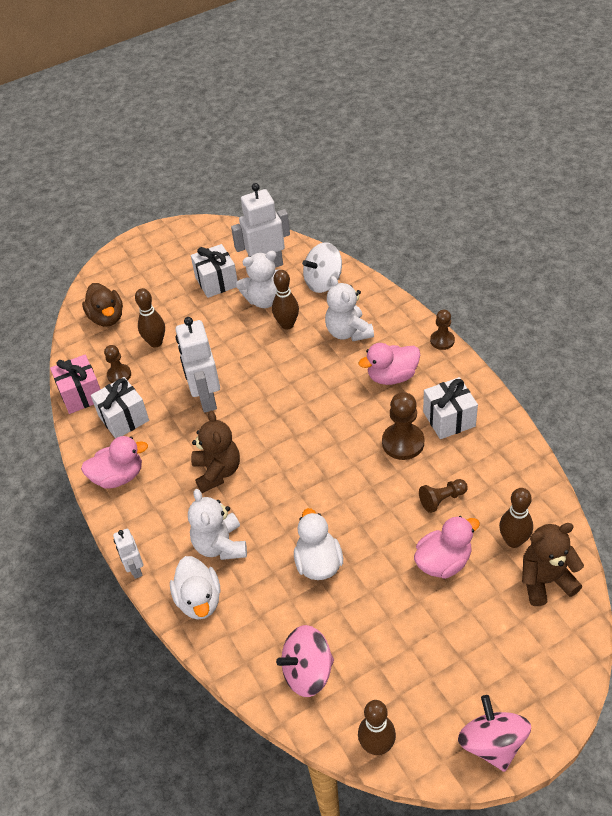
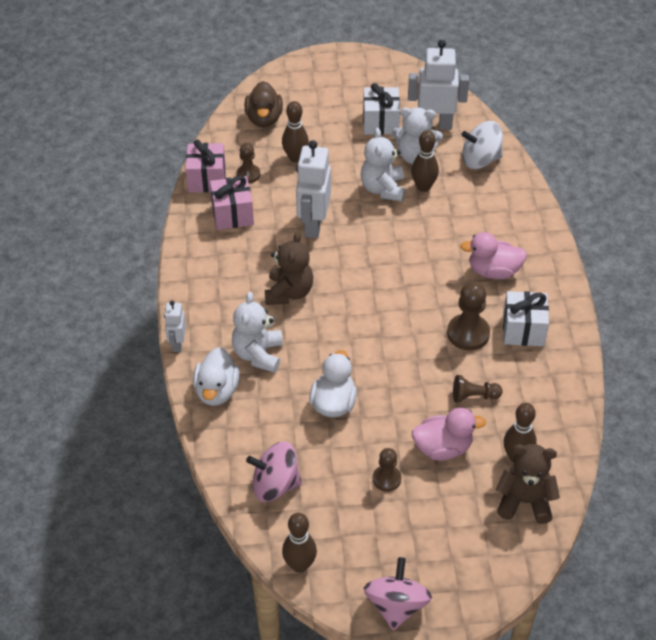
camera: 20 degrees right, 0 degrees up
pink duck [81,436,148,488] -> none
white gift [91,377,149,439] -> pink gift [210,176,254,230]
white teddy bear [325,276,374,341] -> white teddy bear moved to [360,128,405,202]
brown pawn [430,310,455,350] -> brown pawn moved to [373,448,401,492]

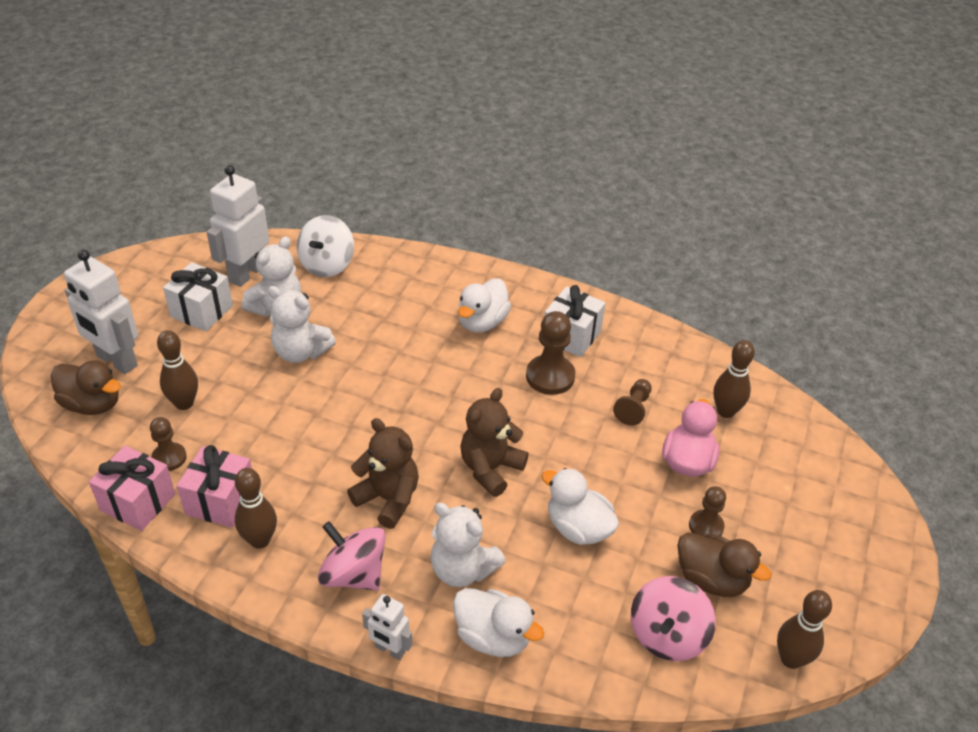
camera: 65 degrees left, 5 degrees down
white robot [296,140,331,238] -> white robot moved to [64,250,138,374]
pink spinning top [364,557,432,630] -> pink spinning top moved to [318,521,386,591]
brown bowling pin [411,130,439,192] -> brown bowling pin moved to [235,468,277,549]
pink duck [460,232,527,279] -> white duck [458,278,511,332]
brown teddy bear [496,444,560,524] -> brown teddy bear moved to [460,388,529,497]
none -> brown duck [677,532,771,597]

